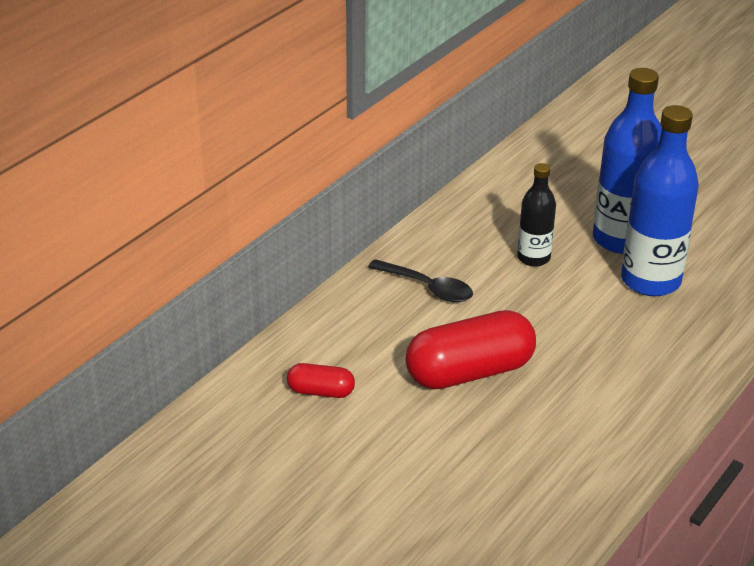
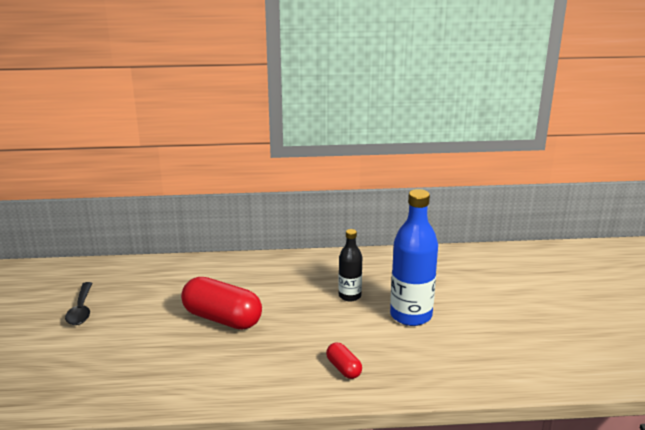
camera: 50 degrees right, 10 degrees down
red capsule [287,363,355,398] -> red capsule moved to [326,342,362,379]
black spoon [368,259,473,302] -> black spoon moved to [65,282,93,325]
blue bottle [621,105,699,296] -> none

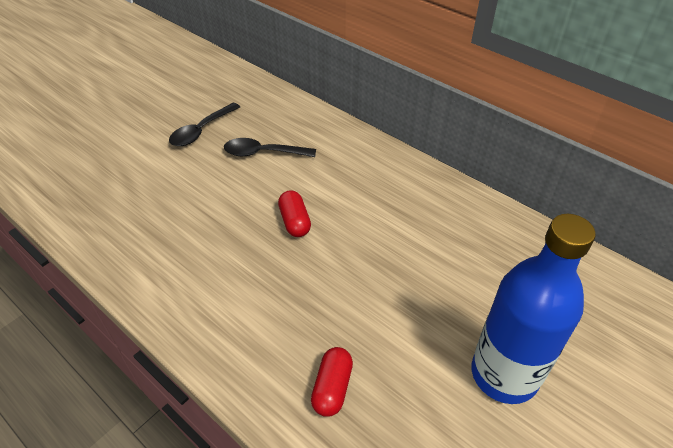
camera: 45 degrees right, 20 degrees up
red capsule [181,277,262,330] -> red capsule [278,190,311,237], size x0.50
black bottle [338,229,362,301] -> none
none -> black spoon [224,138,316,157]

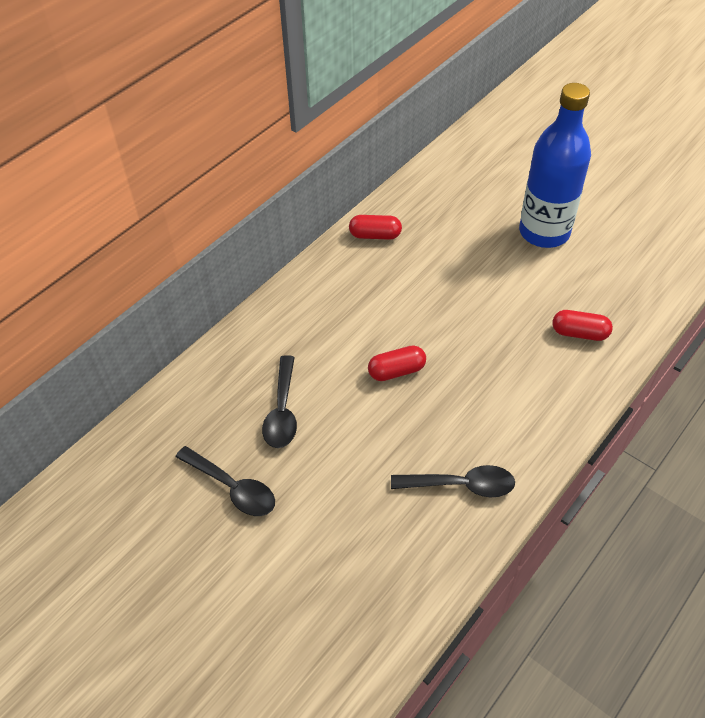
camera: 90 degrees left, 5 degrees up
none -> red capsule [349,215,402,240]
none -> black spoon [391,465,515,497]

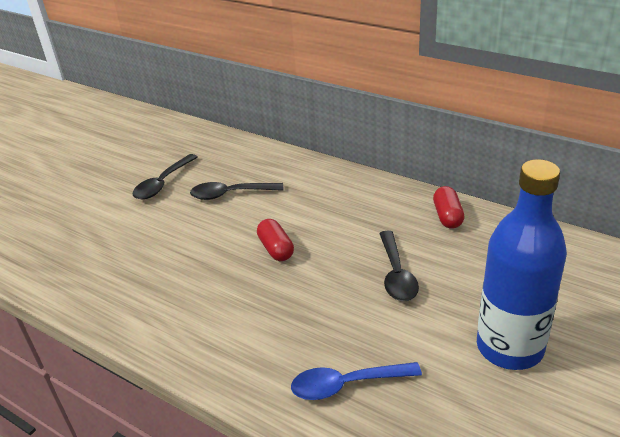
camera: 85 degrees right, 15 degrees down
black spoon [391,465,515,497] -> black spoon moved to [379,231,419,301]
red capsule [552,310,613,341] -> blue spoon [291,362,422,400]

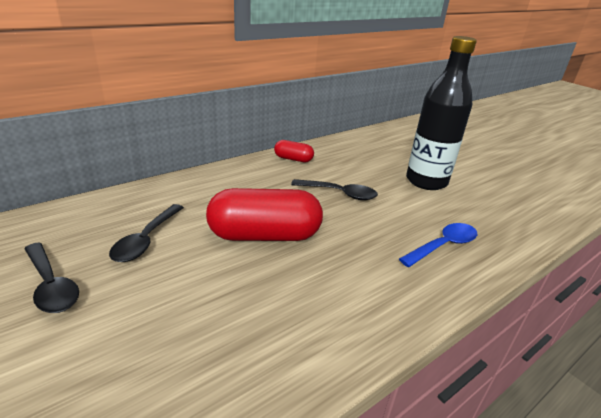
camera: 75 degrees left, 5 degrees down
red capsule [257,219,294,261] -> red capsule [206,188,323,241], size x2.02
blue spoon [291,362,422,400] -> blue spoon turned 135 degrees counterclockwise [399,223,477,267]
blue bottle [477,159,567,370] -> black bottle [406,36,477,190]

